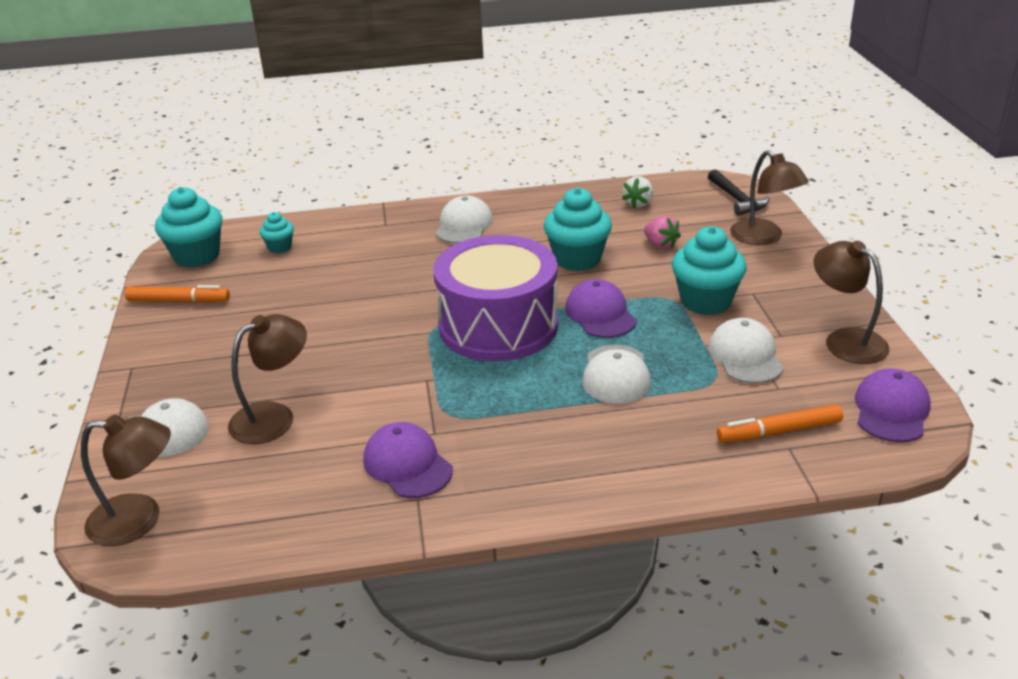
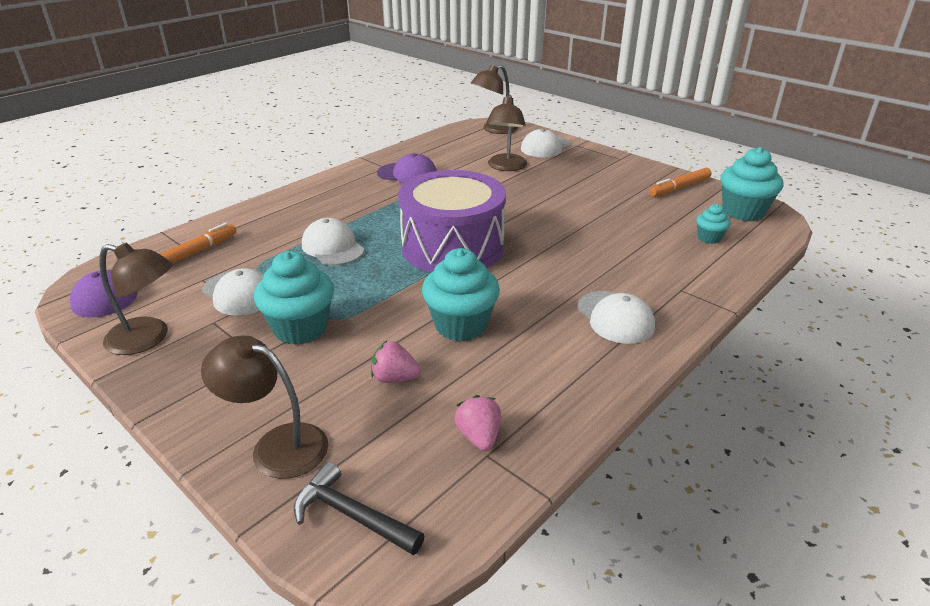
camera: 140 degrees right, 0 degrees up
purple cap [565,279,636,338] -> none
white strawberry [622,176,653,208] -> pink strawberry [454,395,501,451]

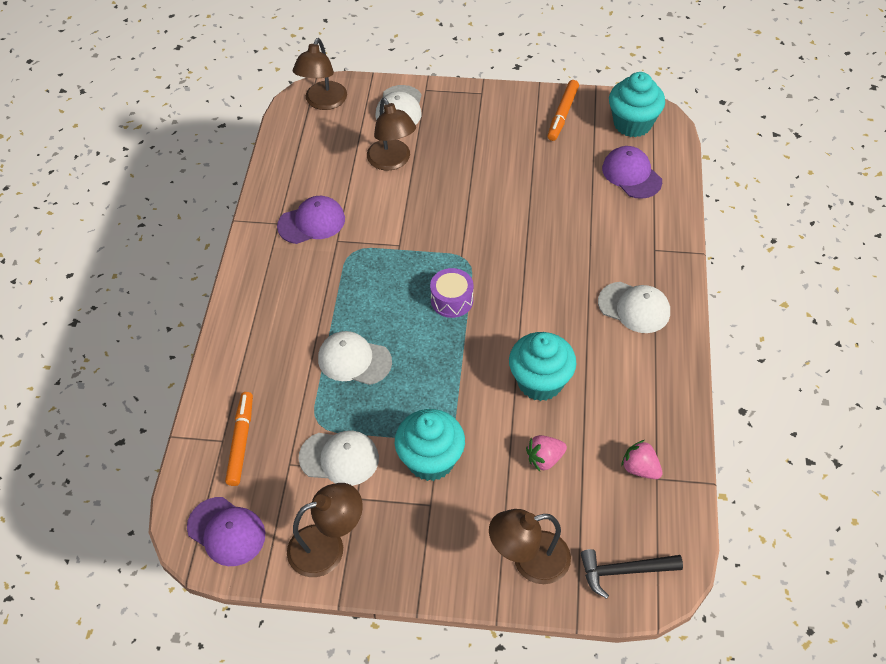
camera: 35 degrees left, 20 degrees up
purple drum [398,170,506,273] -> purple drum [430,268,473,318], size x0.42
turquoise cupcake [696,204,731,244] -> purple cap [602,146,662,199]

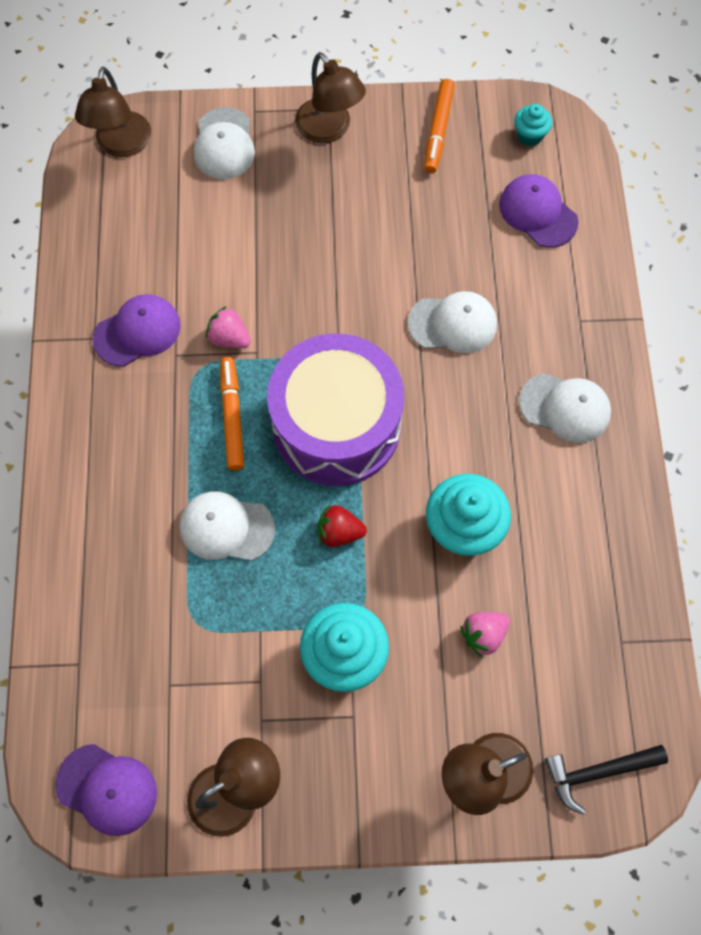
camera: 10 degrees left, 15 degrees up
orange marker [225,392,253,486] -> orange marker moved to [220,357,244,470]
white cap [299,431,379,486] -> white cap moved to [408,291,497,353]
brown lamp [367,98,416,171] -> brown lamp moved to [295,52,366,143]
purple drum [430,268,473,318] -> purple drum [267,333,404,486], size x2.36
turquoise cupcake [609,72,665,137] -> turquoise cupcake [514,104,552,146], size x0.52
pink strawberry [621,440,663,479] -> pink strawberry moved to [206,306,251,348]
none -> red strawberry [318,505,367,547]

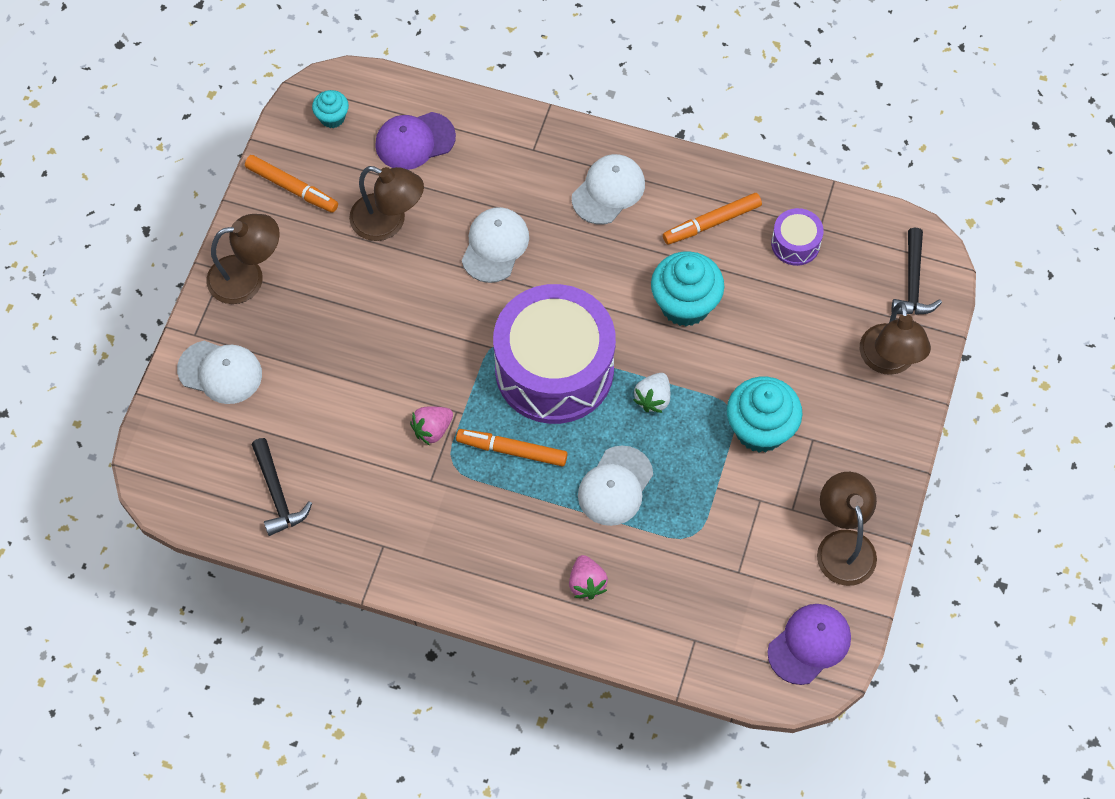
camera: 70 degrees left, 5 degrees down
brown lamp [75,67,151,157] -> brown lamp moved to [349,166,424,241]
purple cap [93,294,181,367] -> none
red strawberry [318,505,367,547] -> white strawberry [633,373,670,413]
pink strawberry [460,612,510,657] -> pink strawberry moved to [569,555,608,600]
none -> black hammer [251,438,312,536]
none -> orange marker [663,193,762,244]
none -> purple drum [771,208,824,266]

